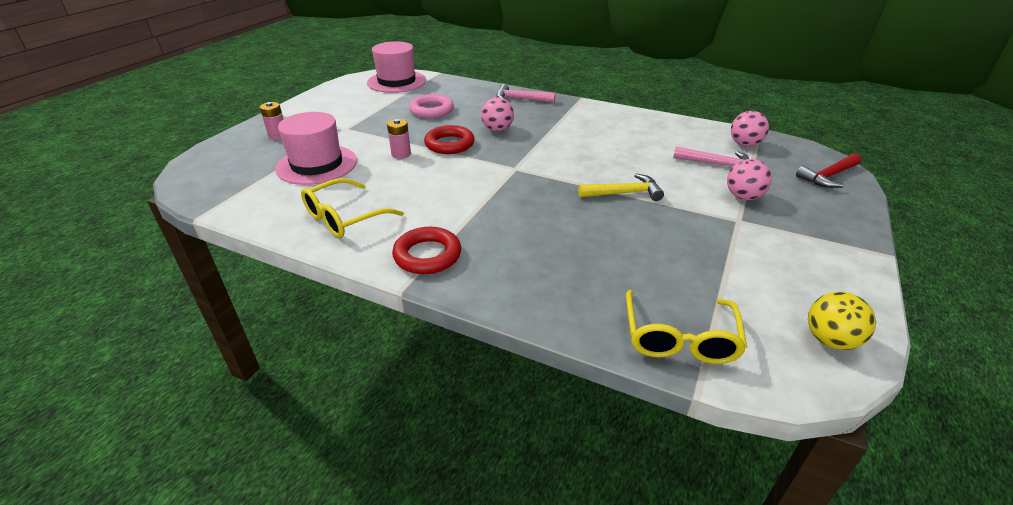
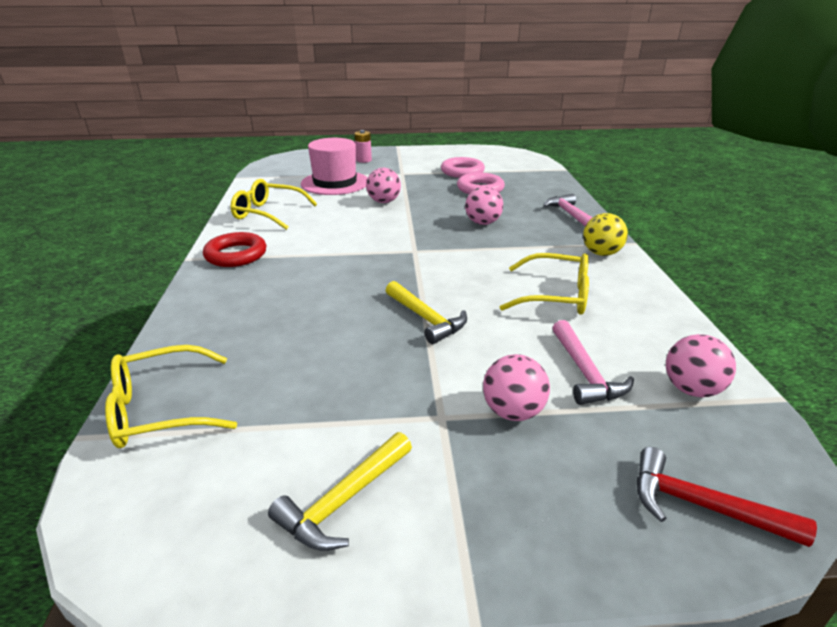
camera: 60 degrees right, 5 degrees down
pink hat [367,41,426,93] -> none
pink battery [387,119,411,159] -> pink ball [366,168,401,203]
red ring [424,125,475,154] -> none
yellow ball [808,292,876,350] -> yellow ball moved to [583,213,628,256]
none -> yellow hammer [268,432,412,551]
none -> pink ring [441,157,485,178]
none -> yellow glasses [500,253,589,315]

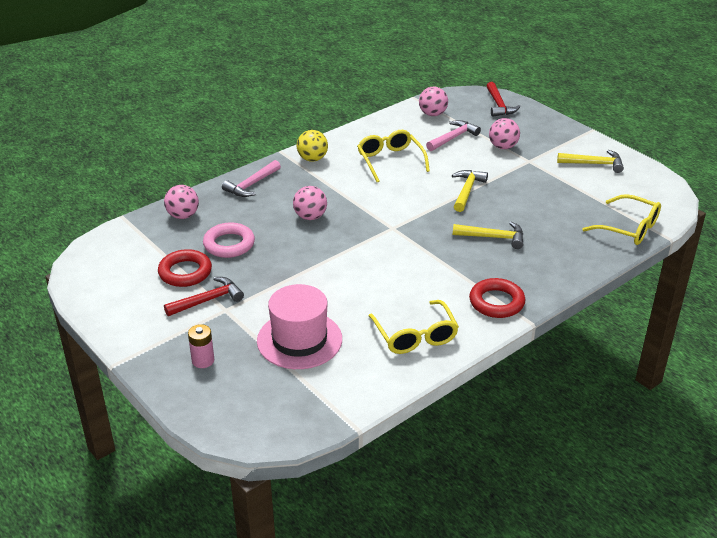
camera: 125 degrees left, 5 degrees up
pink ball [366,168,401,203] -> pink ball moved to [164,185,199,219]
pink ring [441,157,485,178] -> red ring [158,249,212,287]
none -> red hammer [164,277,244,316]
none -> yellow hammer [453,222,523,249]

